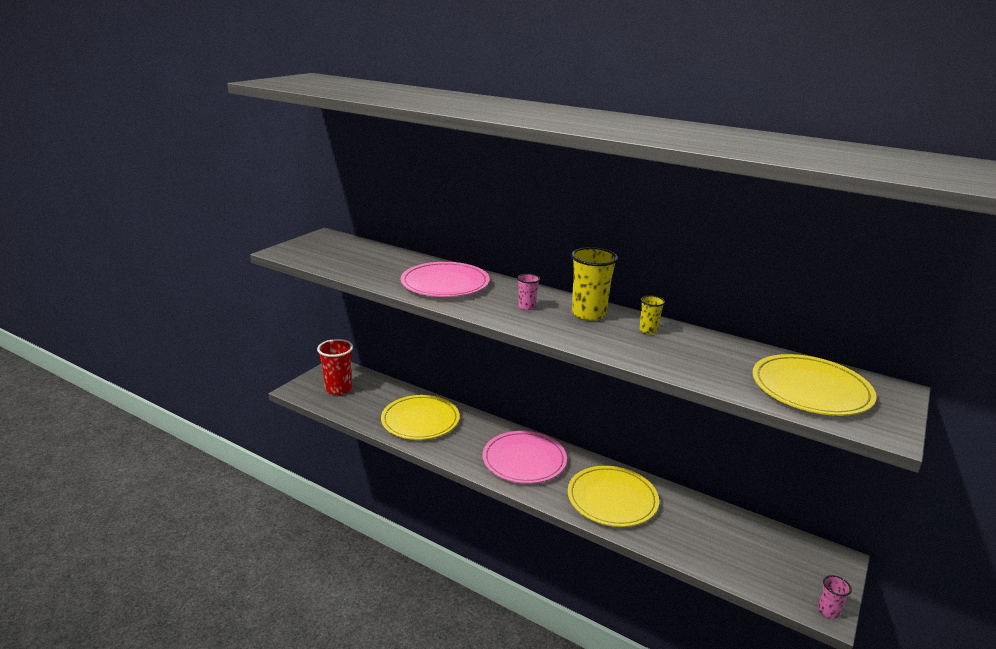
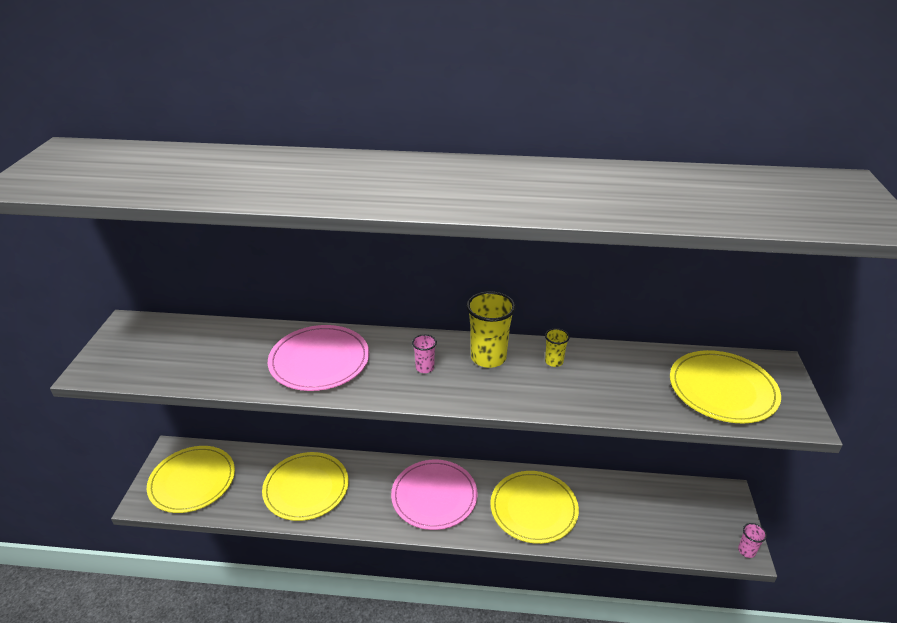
camera: 25 degrees left, 10 degrees up
red cup [317,339,353,395] -> yellow plate [147,446,235,513]

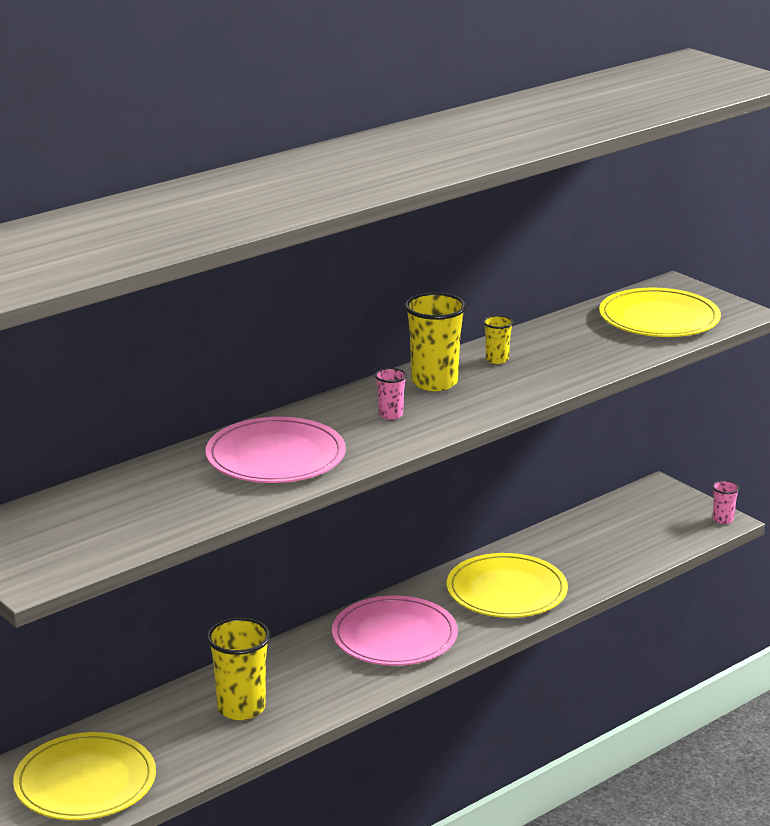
camera: 45 degrees left, 10 degrees down
yellow plate [262,452,349,521] -> yellow cup [207,618,271,720]

